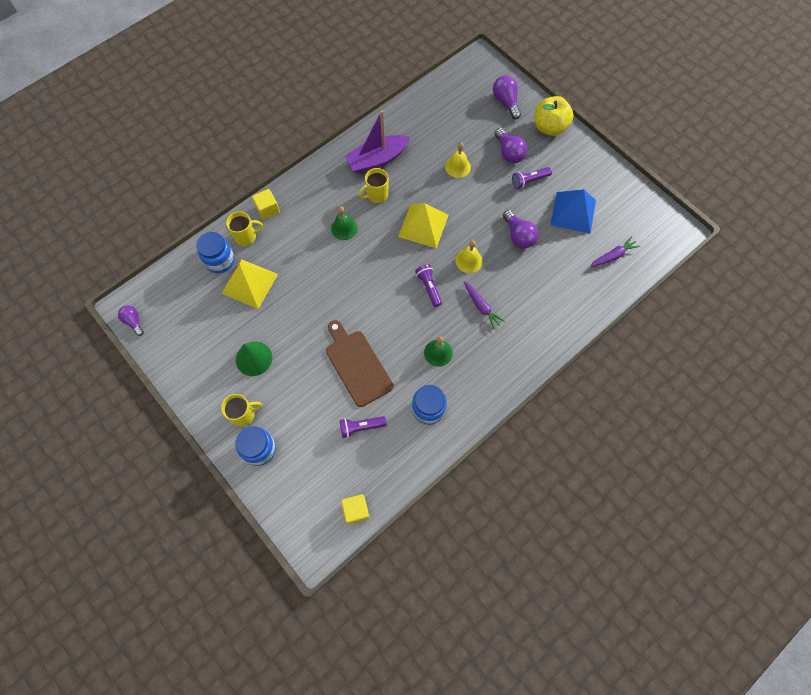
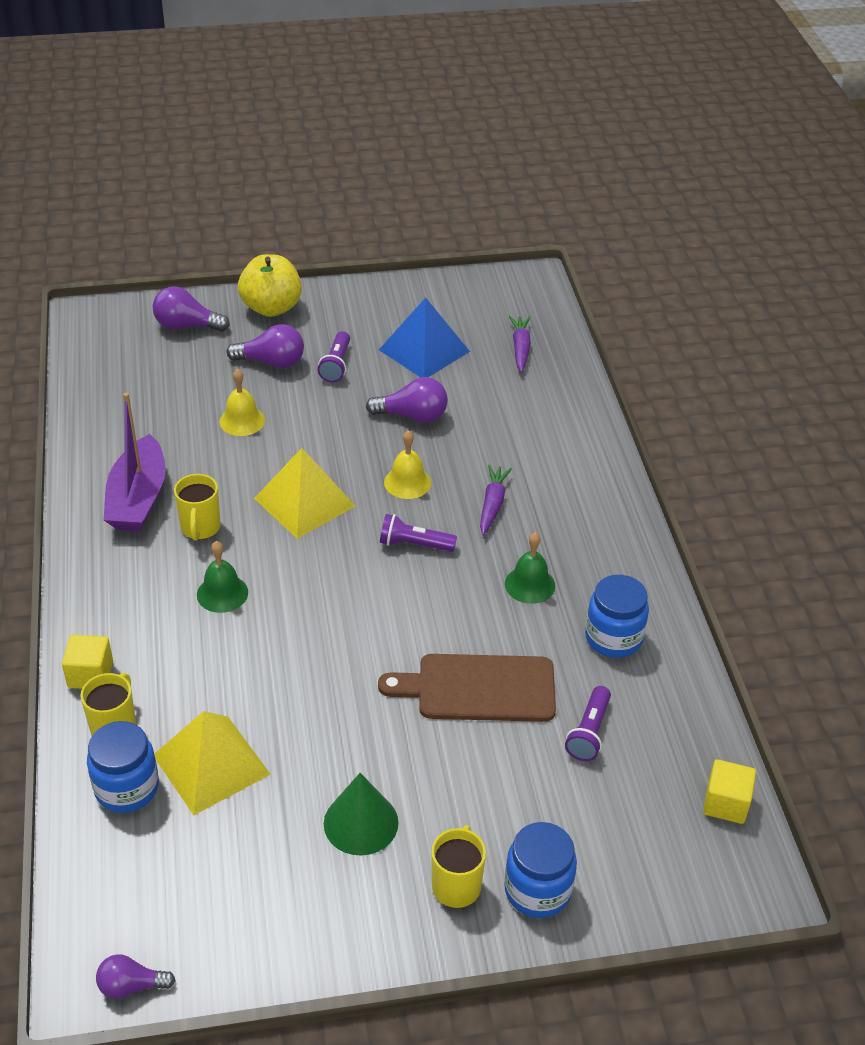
camera: 60 degrees left, 25 degrees down
purple carrot [464,281,505,329] -> purple carrot turned 75 degrees counterclockwise [480,465,512,536]

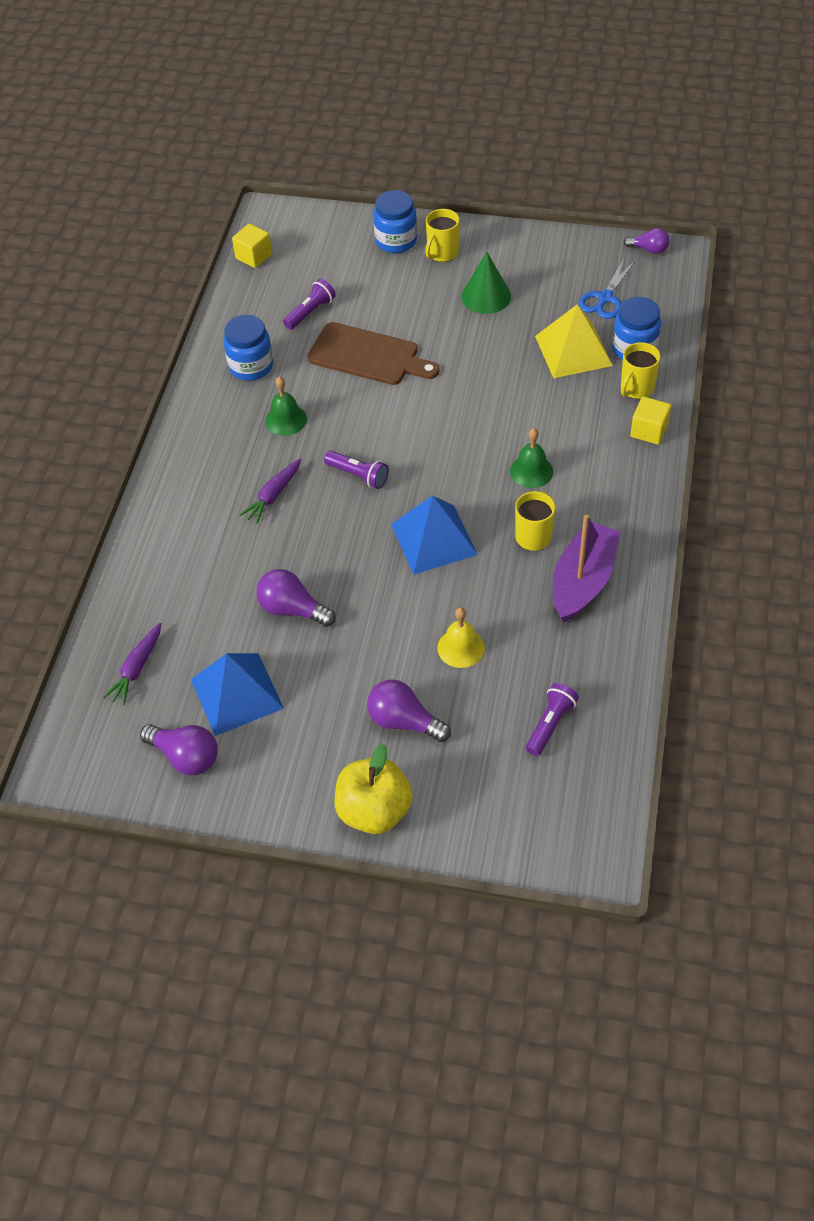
camera: 155 degrees left, 10 degrees up
purple light bulb [153,287,230,332] -> purple light bulb moved to [140,724,218,775]
yellow pyramid [254,448,355,539] -> blue pyramid [391,496,478,575]
purple flashlight [318,331,350,382] -> purple flashlight moved to [526,683,579,756]
yellow bell [384,430,431,499] -> none
none -> blue scissors [579,259,635,319]

